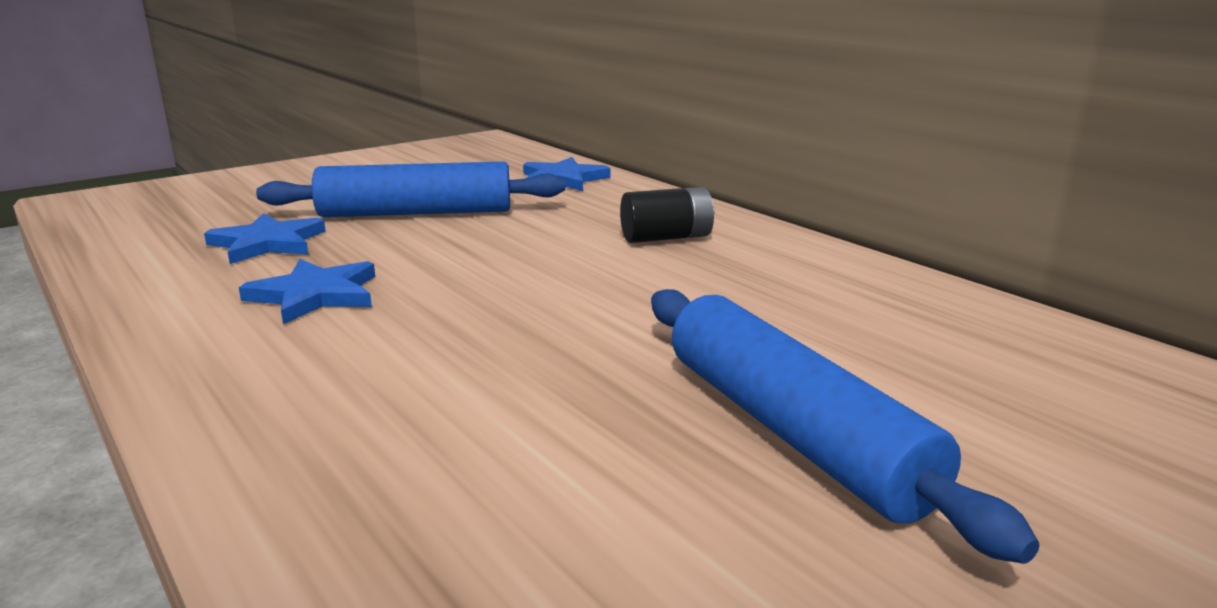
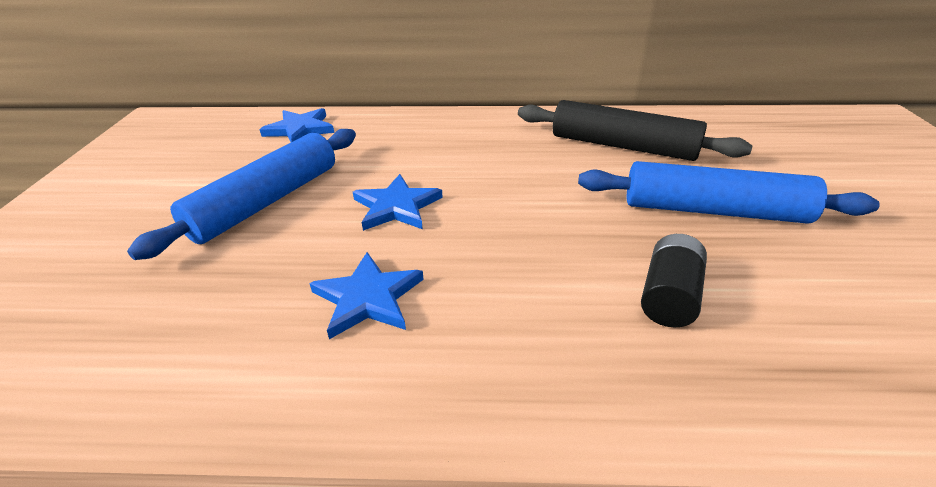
camera: 50 degrees left, 15 degrees up
blue star [204,213,326,264] -> blue star moved to [353,174,443,231]
black battery [620,187,714,243] -> black battery moved to [641,234,707,328]
none -> black rolling pin [518,100,752,161]

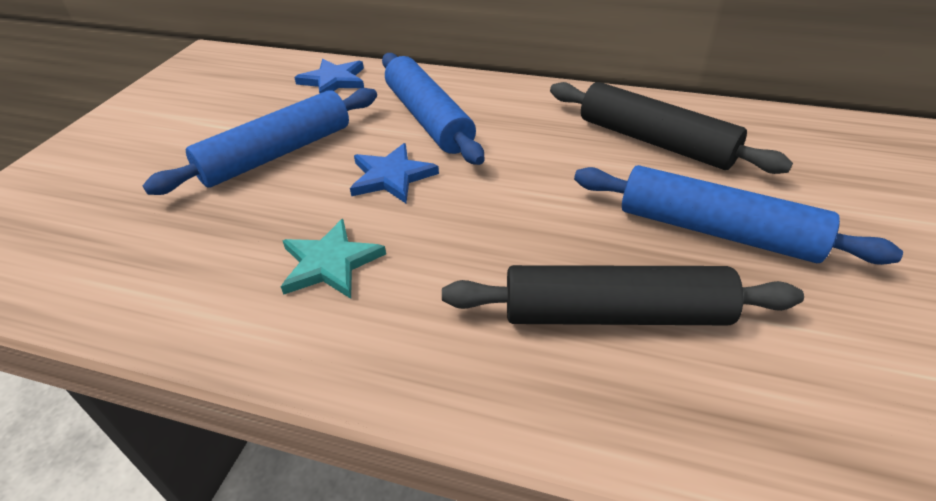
camera: 15 degrees right, 5 degrees up
blue star [309,252,424,339] -> turquoise star [281,219,386,299]
black battery [641,234,707,328] -> black rolling pin [442,265,804,325]
none -> blue rolling pin [382,53,484,165]

